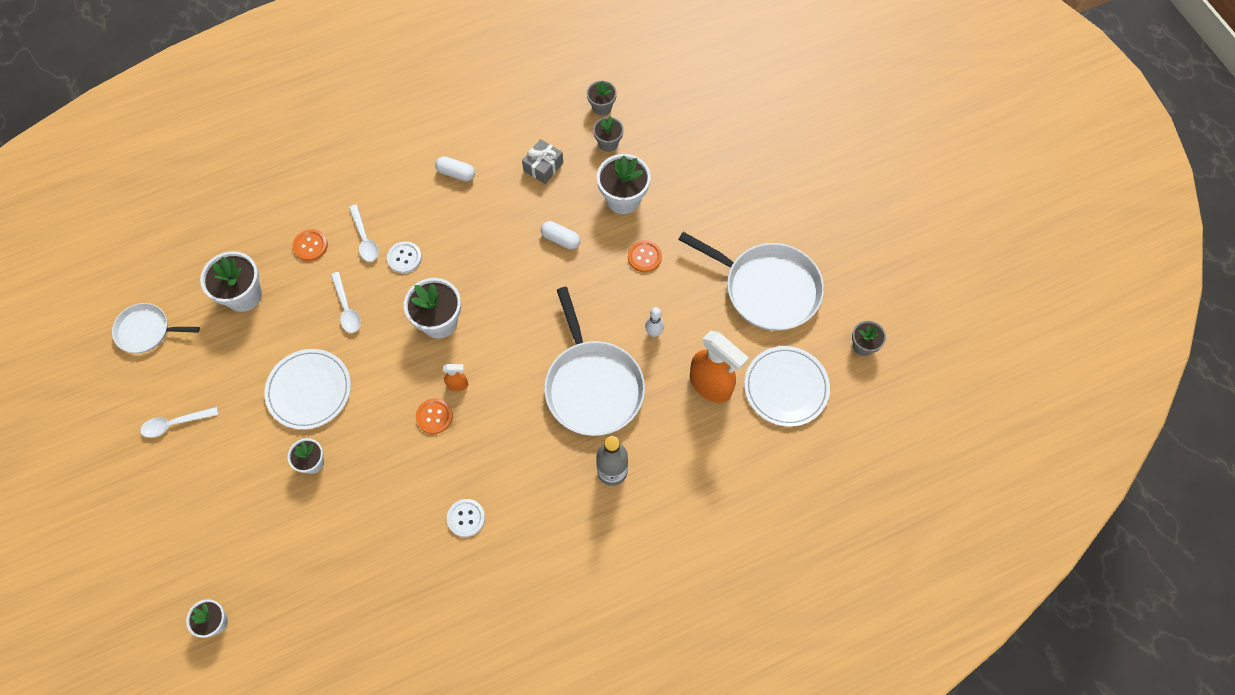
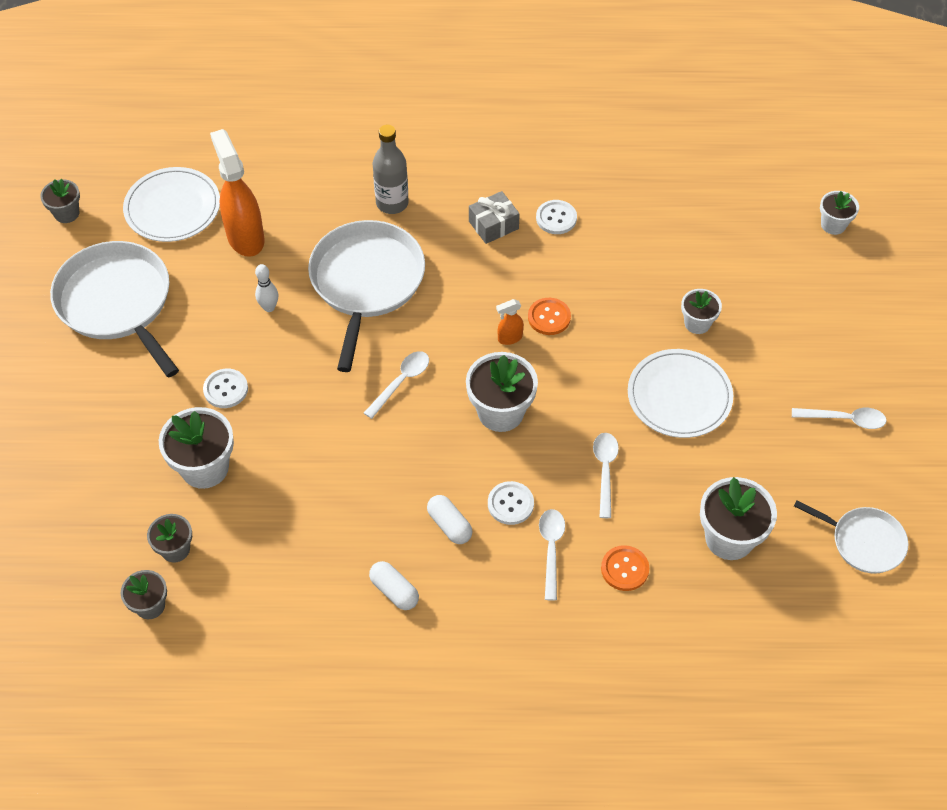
camera: 155 degrees left, 10 degrees down
orange spray bottle [443,364,468,391] -> orange spray bottle turned 45 degrees counterclockwise [496,299,524,345]
grey gift [522,139,563,184] -> grey gift moved to [469,191,520,244]
white capsule [541,221,580,250] -> white capsule moved to [427,495,472,544]
orange button [628,240,662,272] -> white button [203,368,248,408]
none -> white spoon [364,351,429,419]

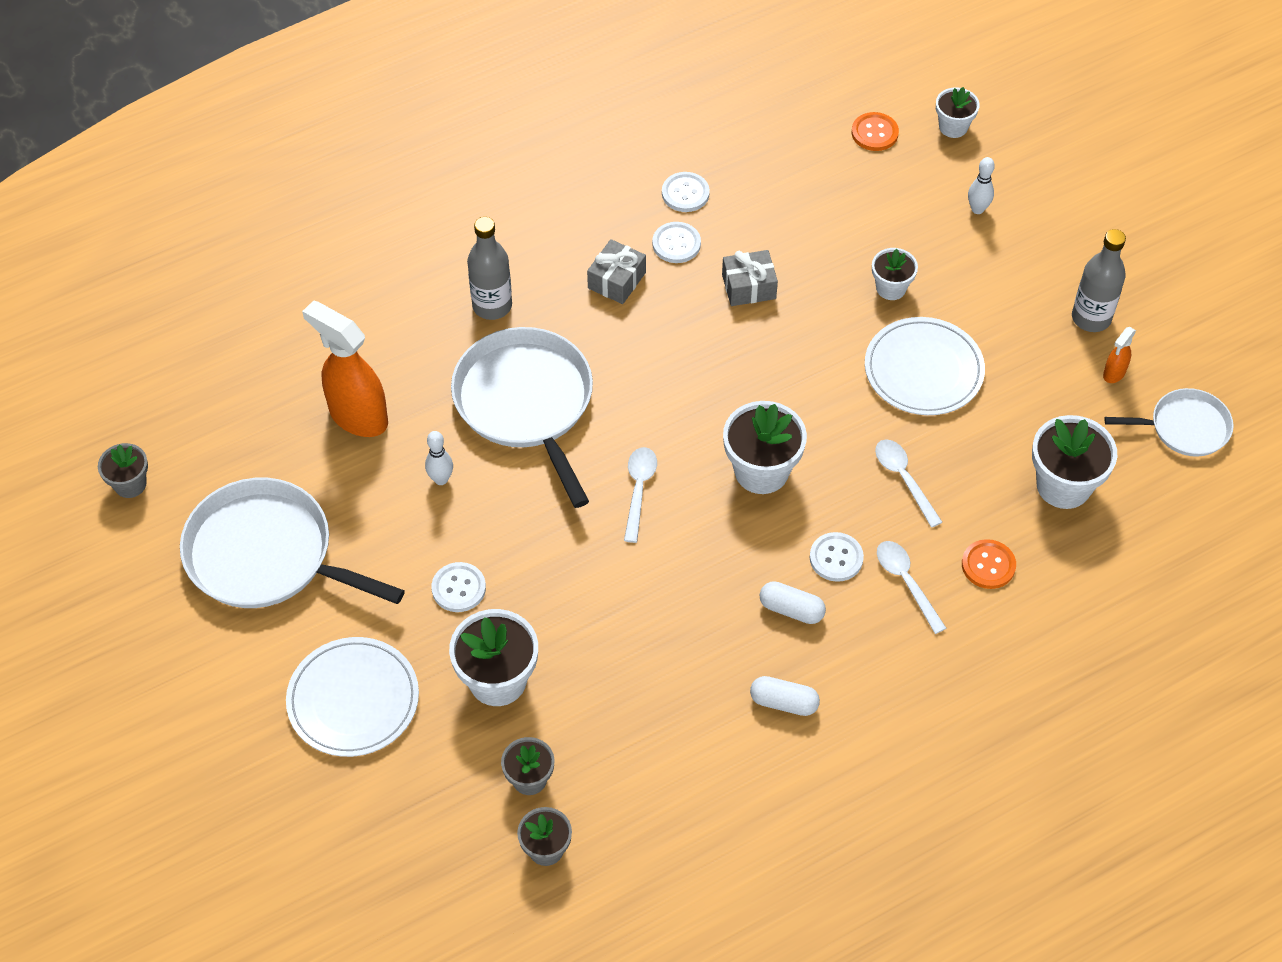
camera: 30 degrees left, 0 degrees up
white plate [123,167,220,242] -> white plate moved to [286,637,419,757]
orange spray bottle [496,299,524,345] -> orange spray bottle moved to [1103,327,1136,383]
orange button [528,298,571,335] -> orange button moved to [851,112,899,151]
white spoon [792,408,887,429] -> grey bottle [1072,229,1126,332]
none -> white button [662,172,710,212]
none -> grey gift [722,250,778,306]
none -> white bowling pin [968,157,995,214]

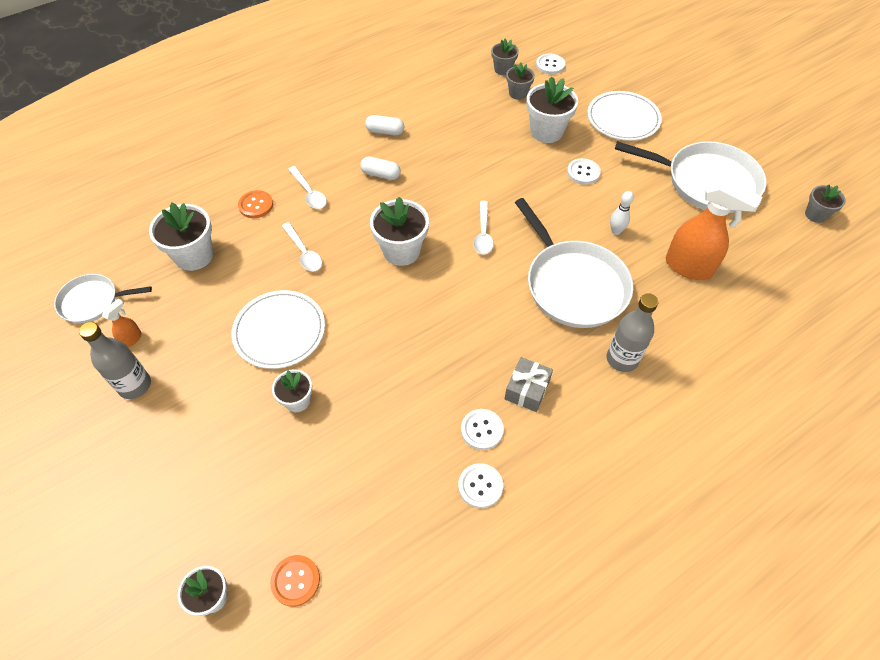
camera: 175 degrees right, 0 degrees up
grey gift [722,250,778,306] -> none
white button [810,532,864,582] -> white button moved to [536,54,565,75]
white bowling pin [968,157,995,214] -> none

